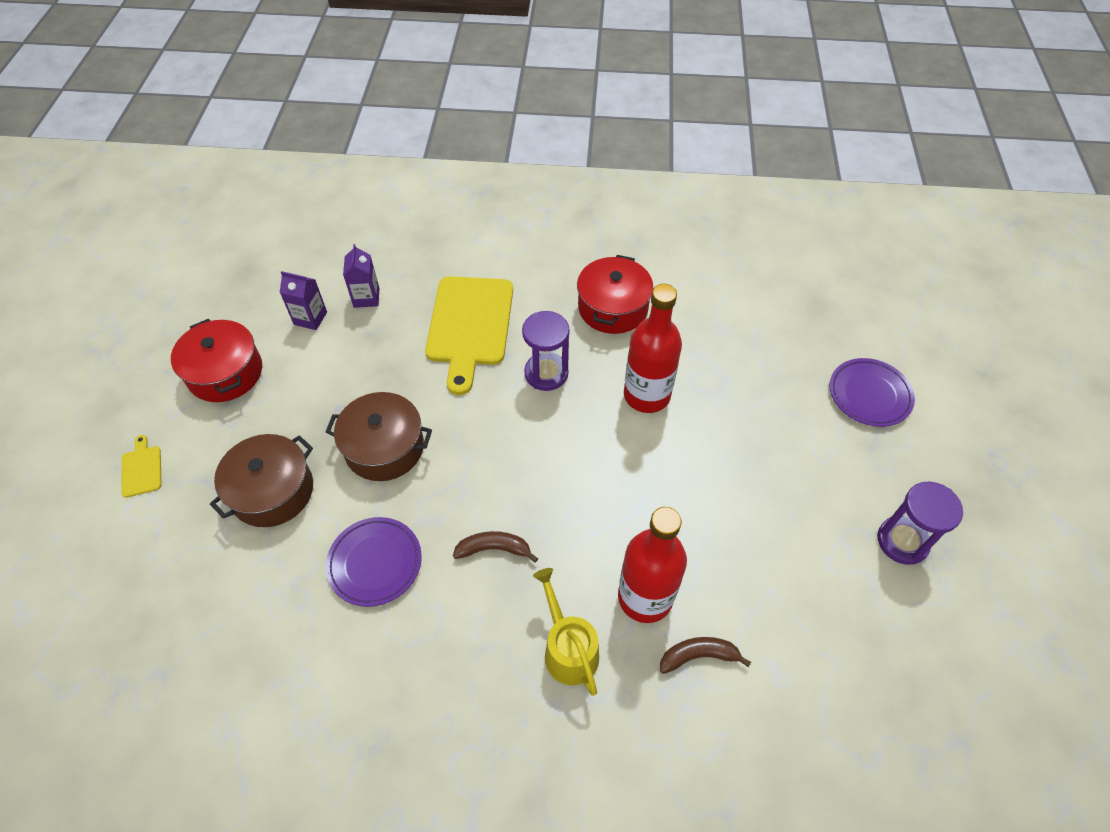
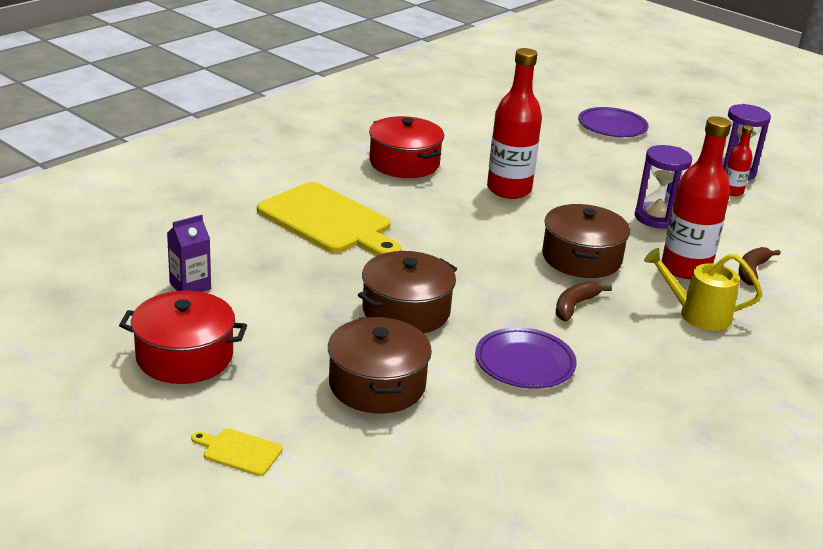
camera: 55 degrees left, 25 degrees down
purple carton [343,244,379,308] -> none
purple hourglass [522,311,570,391] -> purple hourglass moved to [635,145,692,229]
none -> brown pot [542,204,630,278]
none -> red bottle [726,125,753,196]

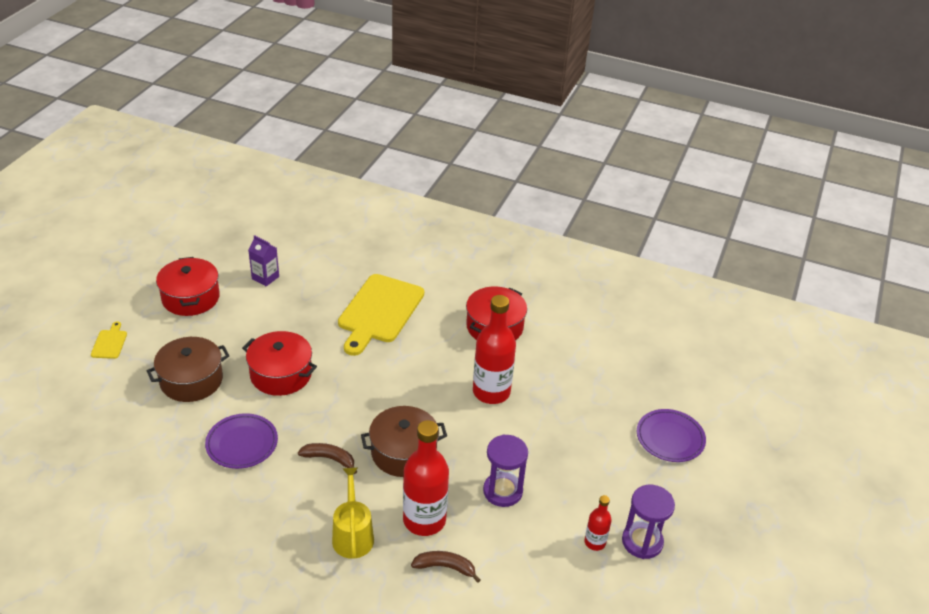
camera: 70 degrees right, 10 degrees up
brown pot [358,251,457,333] -> red pot [242,331,317,396]

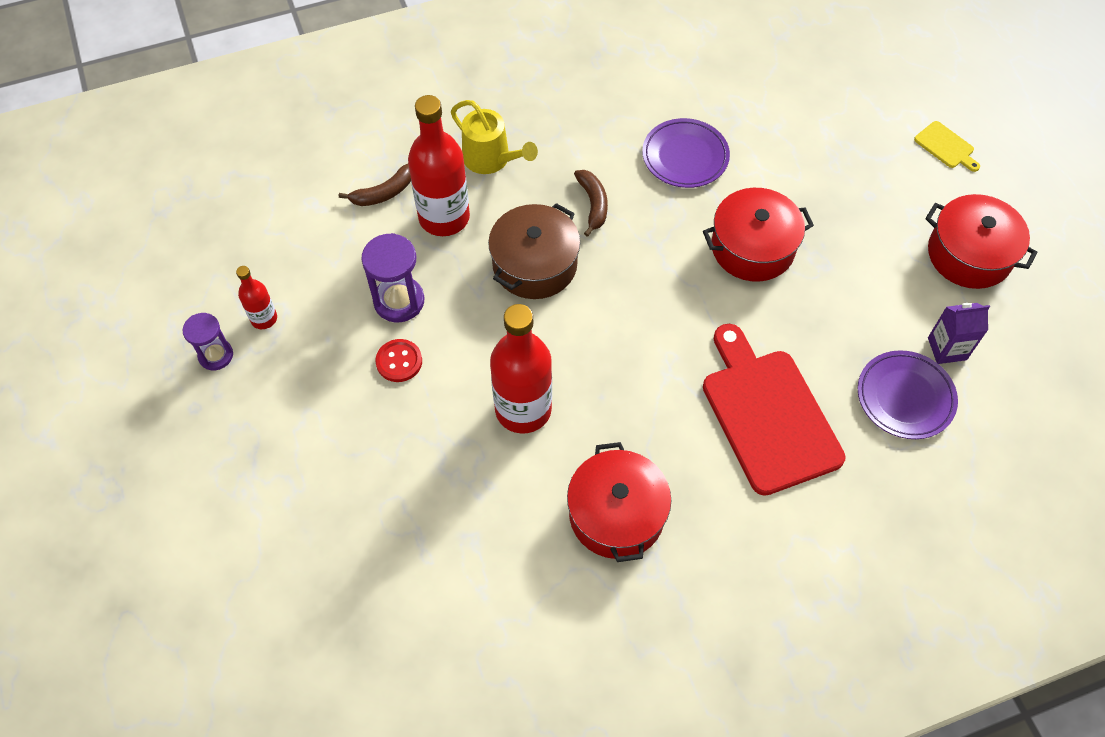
camera: 140 degrees right, 20 degrees up
brown pot [146,337,230,402] -> none
brown banana [298,443,357,474] -> brown banana turned 75 degrees counterclockwise [574,170,608,237]
yellow cutting board [338,274,424,356] -> red cutting board [703,324,846,496]
purple hourglass [622,485,675,559] -> purple hourglass [182,313,233,370], size x0.66
purple plate [637,409,706,462] -> purple plate moved to [858,350,958,439]
none -> red button [375,339,422,382]

